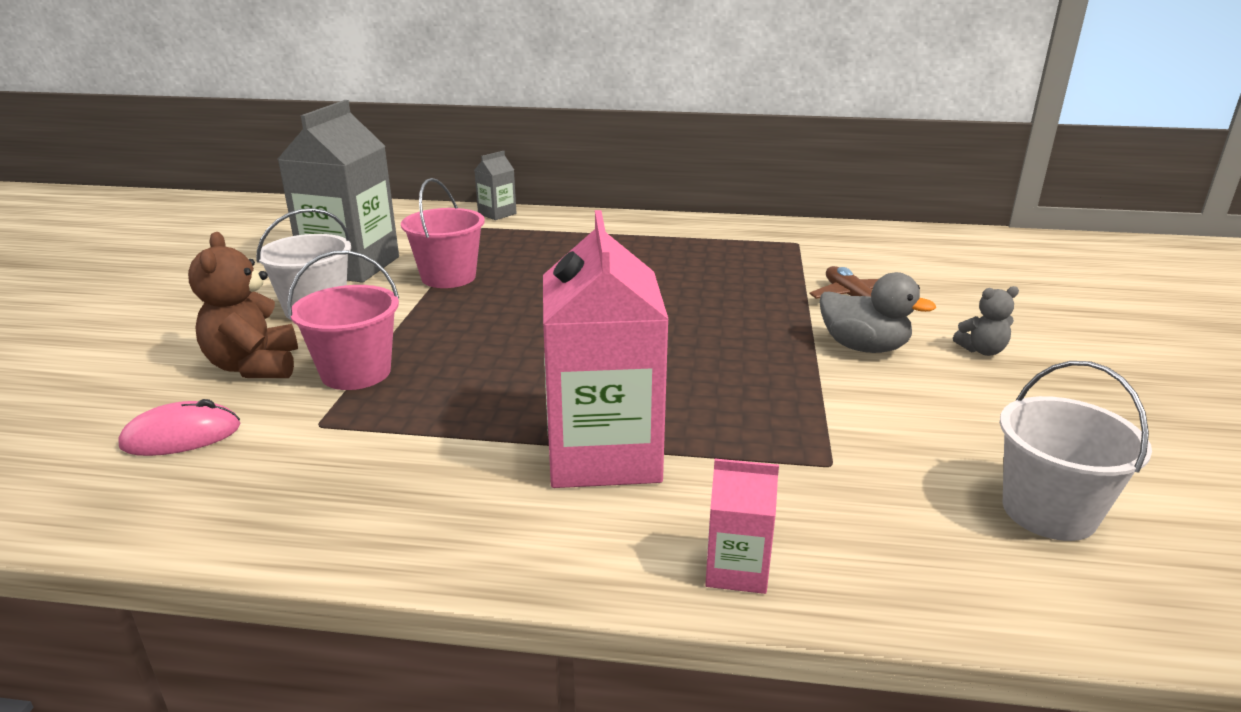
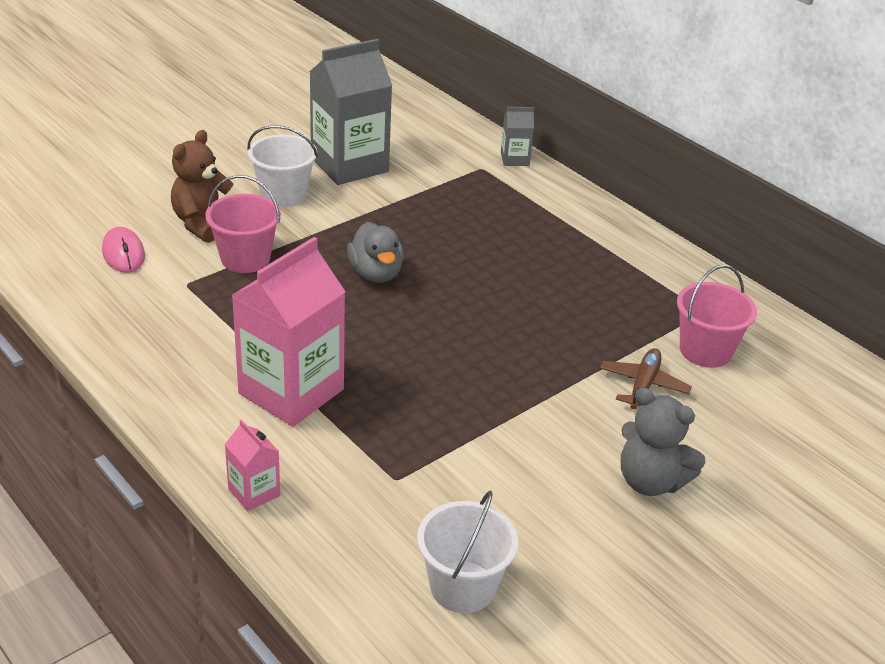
camera: 40 degrees right, 10 degrees up
pink mouse [118,399,241,456] -> pink mouse turned 45 degrees clockwise [102,227,145,273]
pink bucket [401,178,485,288] -> pink bucket moved to [677,265,757,368]
grey duck [820,272,936,353] -> grey duck moved to [347,222,404,283]
grey teddy bear [953,286,1019,356] -> grey teddy bear [621,387,706,496], size x1.79

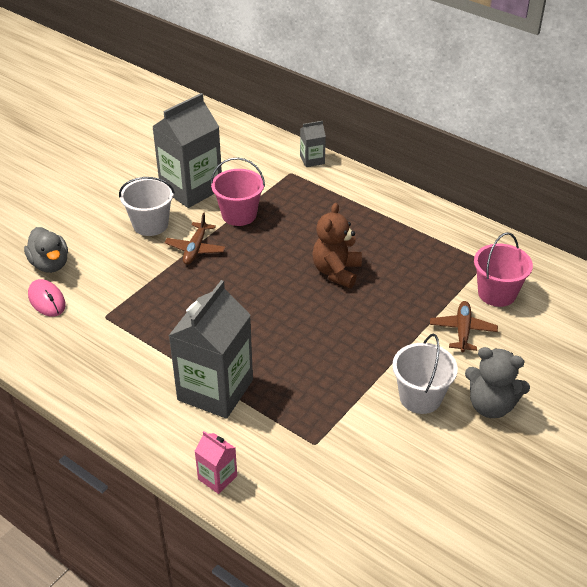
camera: 10 degrees left, 5 degrees up
brown teddy bear [171,130,234,243] -> brown teddy bear moved to [312,203,362,288]
pink bucket [205,175,281,273] -> pink bucket moved to [211,157,265,226]
pink carton [232,237,346,427] -> grey carton [169,280,253,419]
grey duck [347,222,404,283] -> grey duck moved to [24,227,68,273]
white bucket [417,490,519,613] -> white bucket moved to [392,334,458,414]
none -> brown plane [165,212,226,265]

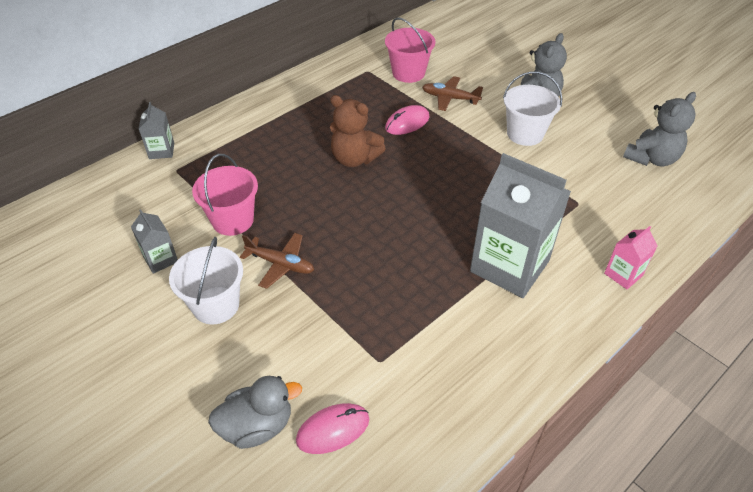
camera: 80 degrees left, 5 degrees up
grey carton [152,93,222,208] -> grey carton [131,209,178,274], size x0.46
none -> pink mouse [385,105,430,135]
none -> grey teddy bear [623,92,696,166]

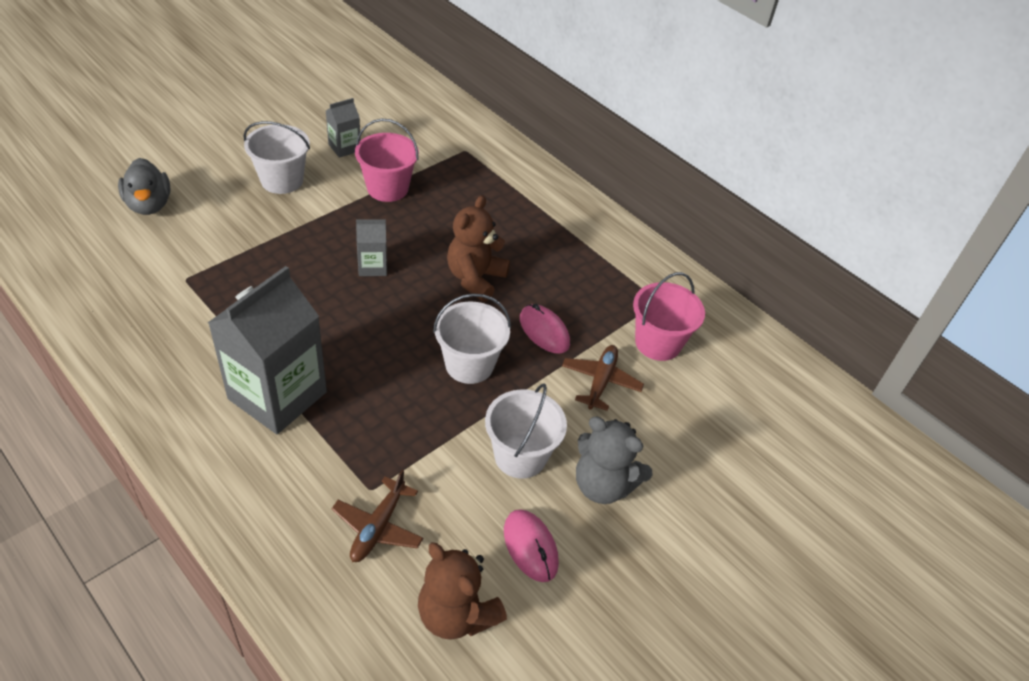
camera: 85 degrees right, 0 degrees up
grey carton [139,102,174,159] -> grey carton moved to [356,219,387,276]
brown plane [240,233,314,289] -> brown plane moved to [332,469,423,562]
pink mouse [296,403,369,454] -> pink mouse moved to [504,509,559,582]
pink carton [604,226,658,289] -> none
grey teddy bear [623,92,696,166] -> brown teddy bear [418,542,507,640]
none -> white bucket [433,293,511,384]

